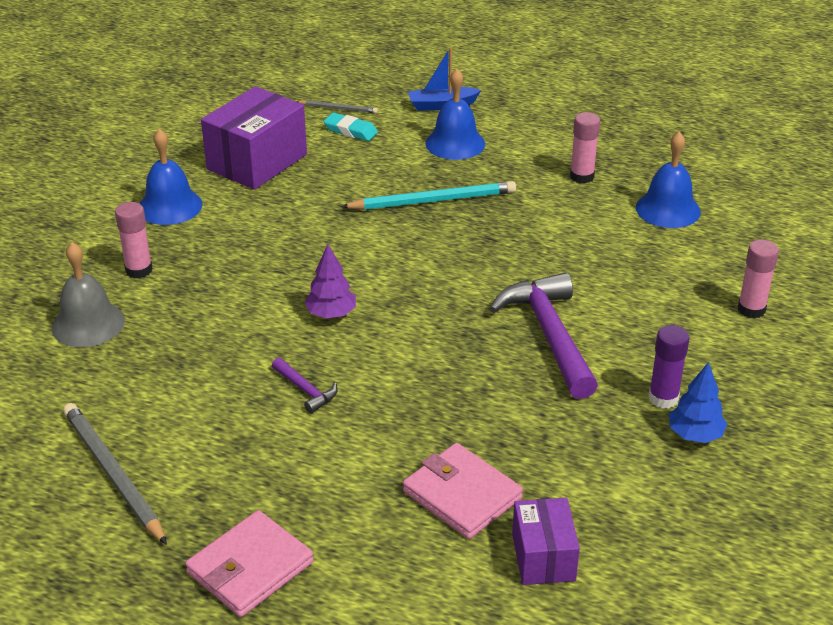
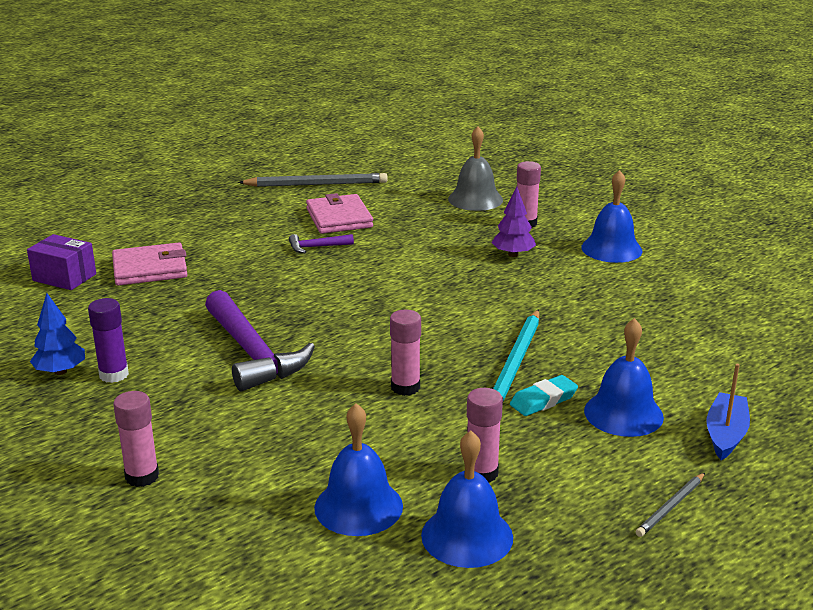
camera: 120 degrees right, 10 degrees down
pink wallet [185,510,314,617] -> pink wallet moved to [306,193,373,234]
purple box [201,86,307,190] -> none
grey pencil [297,100,378,113] -> grey pencil moved to [636,473,705,537]
purple tree [304,244,356,318] -> purple tree moved to [492,186,536,257]
turquoise eraser [323,113,378,141] -> turquoise eraser moved to [510,375,578,416]
purple hammer [490,273,598,399] -> purple hammer turned 45 degrees clockwise [205,290,315,391]
none -> pink glue stick [390,310,421,396]
none -> blue bell [421,431,513,568]

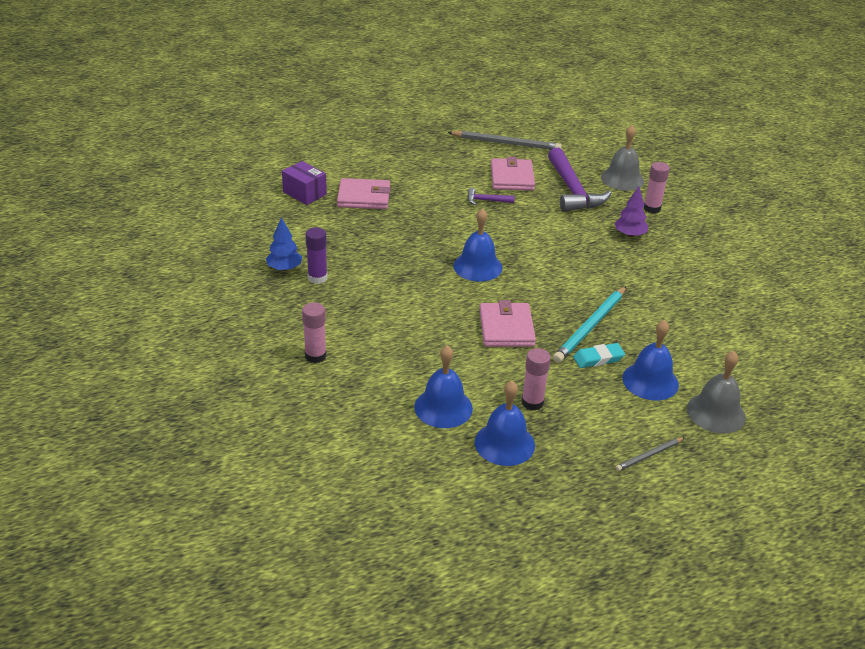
camera: 15 degrees right, 10 degrees up
purple hammer [205,290,315,391] -> purple hammer moved to [548,148,612,212]
pink glue stick [390,310,421,396] -> pink wallet [479,300,536,347]
blue bell [582,170,643,263] -> blue bell moved to [453,208,502,281]
blue boat [707,364,750,460] -> grey bell [687,351,746,433]

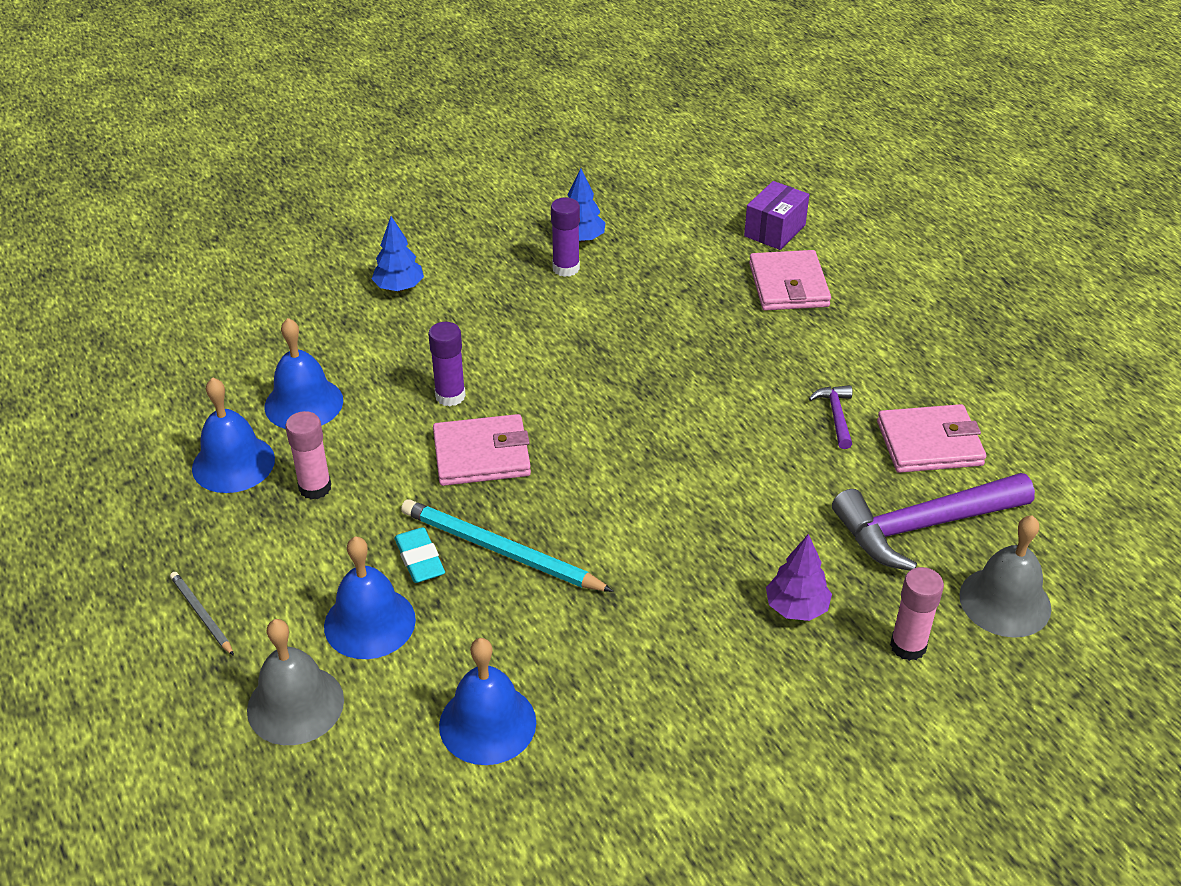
camera: 85 degrees right, 5 degrees up
pink glue stick [302,302,327,363] -> blue tree [372,216,424,291]
grey pencil [448,131,561,150] -> none
blue bell [453,208,502,281] -> blue bell moved to [439,638,536,765]
none -> purple glue stick [428,322,466,406]

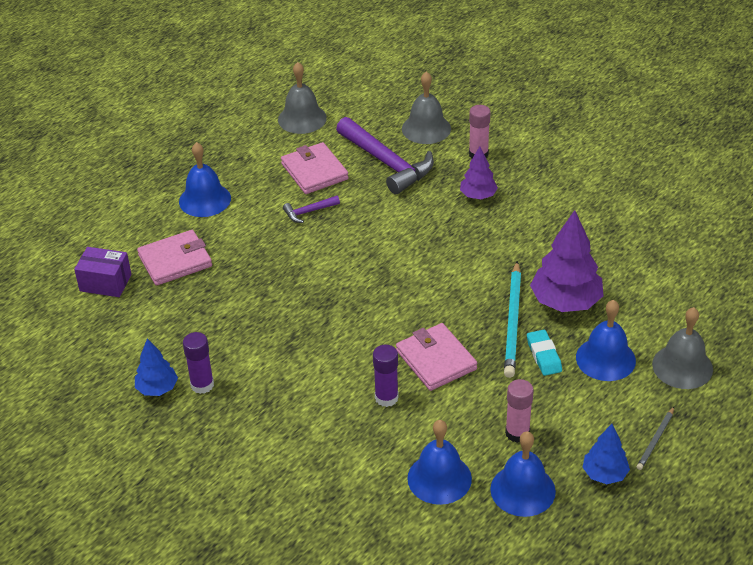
camera: 110 degrees left, 0 degrees up
blue tree [372,216,424,291] -> blue tree moved to [582,424,630,484]
turquoise eraser [394,527,445,583] -> turquoise eraser turned 60 degrees counterclockwise [527,330,562,376]
blue bell [439,638,536,765] -> blue bell moved to [179,142,231,217]
none -> grey bell [278,62,327,134]
none -> purple tree [530,210,603,312]

